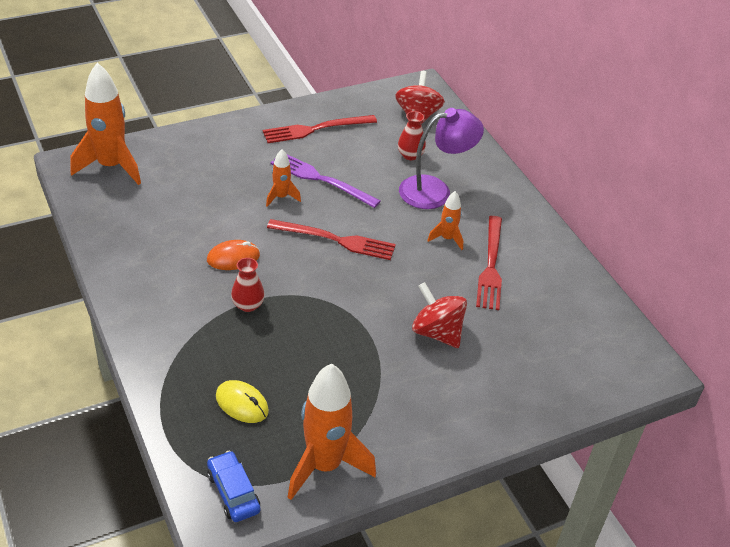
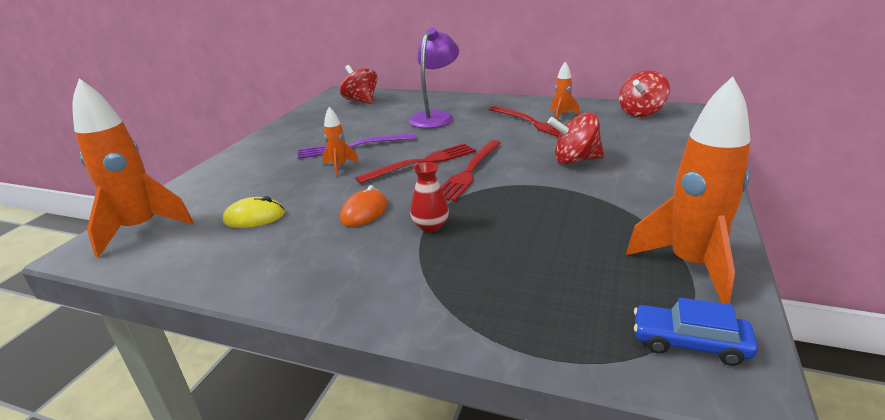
camera: 40 degrees left, 15 degrees down
yellow mouse [216,380,269,423] -> yellow mouse moved to [223,196,285,228]
red fork [263,115,377,143] -> red fork moved to [441,140,501,202]
red vase [398,111,426,160] -> none
orange rocket [427,191,463,250] -> orange rocket moved to [550,62,580,120]
none -> red spinning top [619,70,670,117]

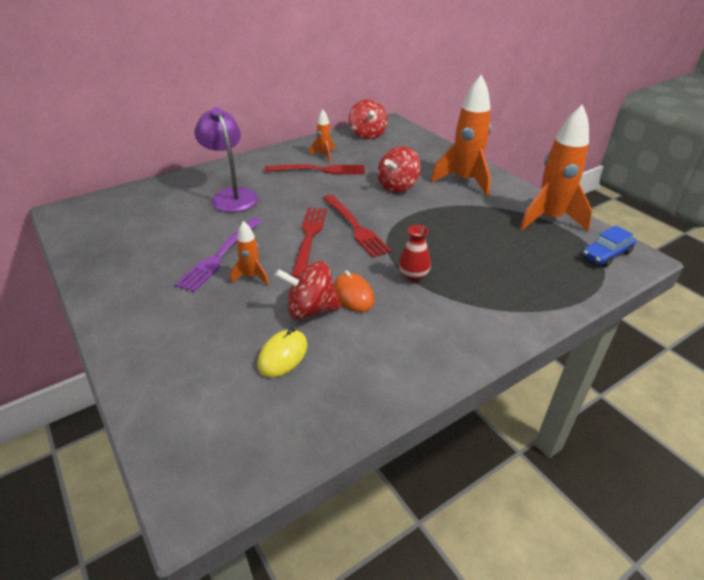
camera: 55 degrees left, 10 degrees up
orange rocket [72,78,194,258] -> orange rocket moved to [431,75,491,196]
red spinning top [340,65,378,104] -> red spinning top moved to [275,261,341,320]

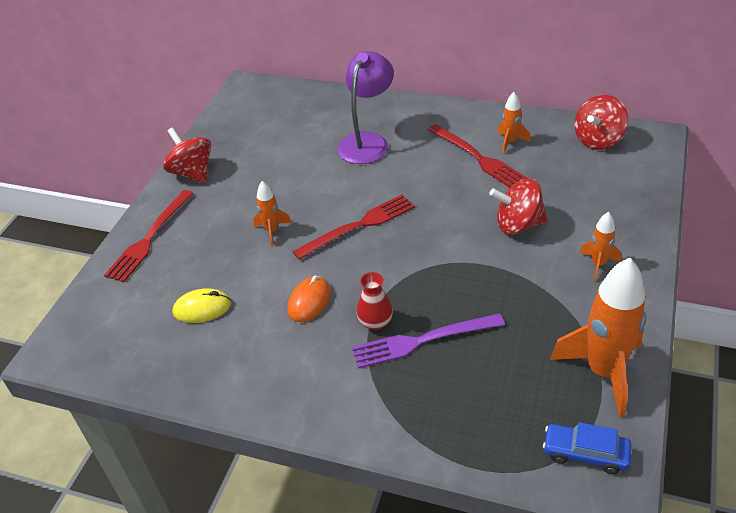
camera: 55 degrees right, 5 degrees up
purple fork [174,218,262,292] -> purple fork moved to [352,313,505,369]
red spinning top [275,261,341,320] -> red spinning top moved to [163,127,211,183]
red fork [323,194,392,258] -> red fork moved to [104,190,194,282]
orange rocket [431,75,491,196] -> orange rocket [579,212,621,281], size x0.49

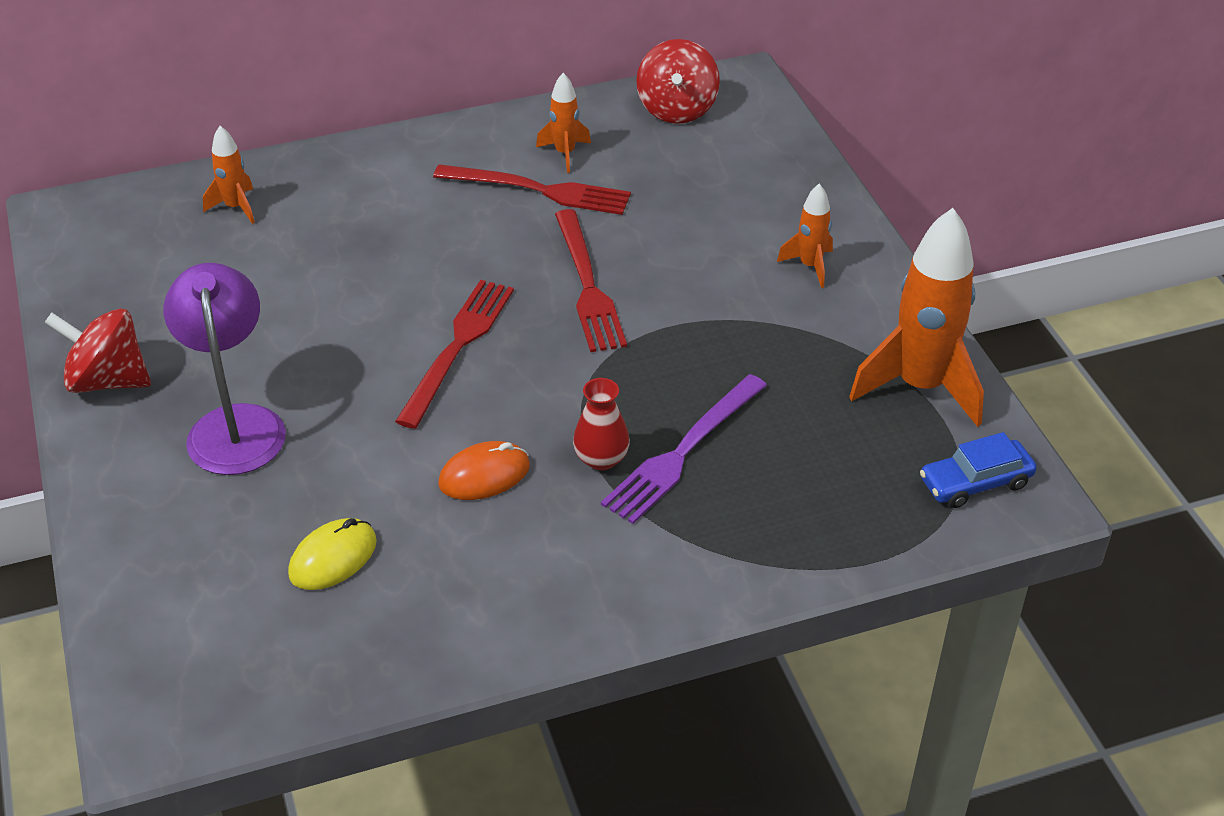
camera: 40 degrees left, 0 degrees up
red fork [104,190,194,282] -> red fork moved to [555,209,627,352]
orange rocket [253,181,291,247] -> orange rocket moved to [203,126,255,224]
orange mouse [287,276,331,322] -> orange mouse turned 75 degrees clockwise [438,441,530,500]
purple lamp [337,51,394,164] -> purple lamp moved to [163,263,286,475]
red spinning top [489,179,548,234] -> none

